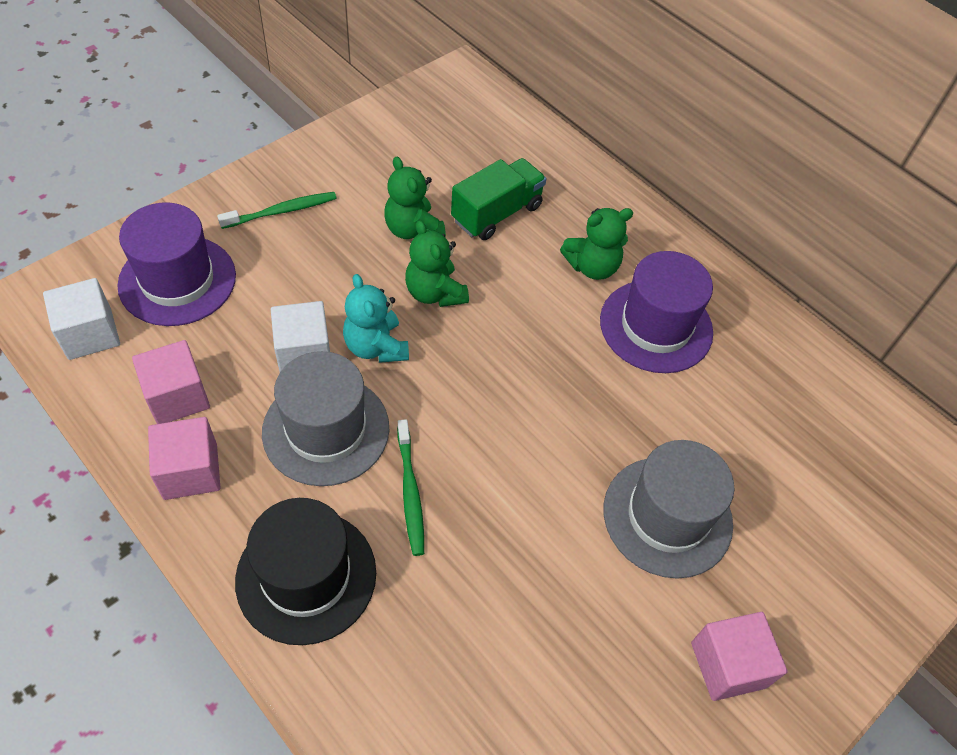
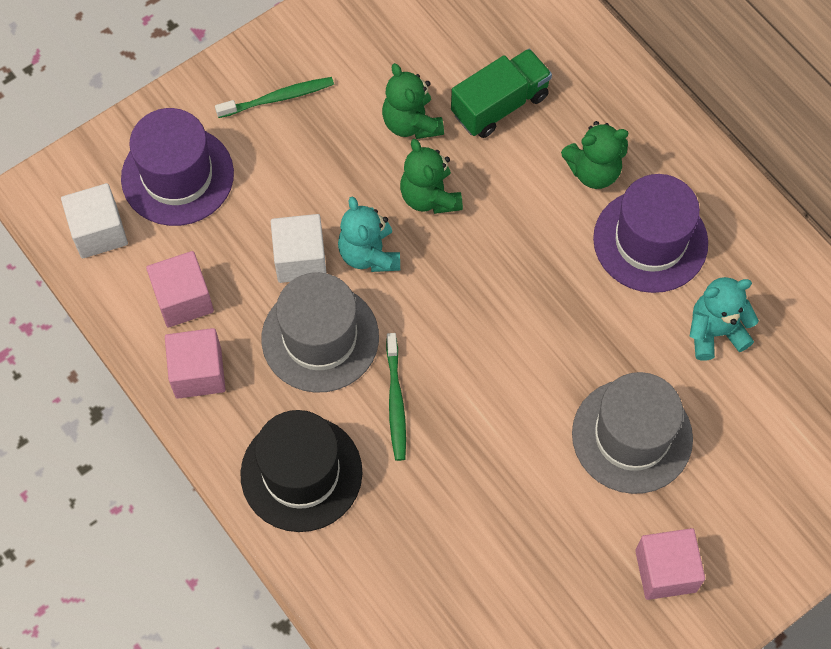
camera: 10 degrees right, 10 degrees up
none -> turquoise teddy bear [690,277,759,361]

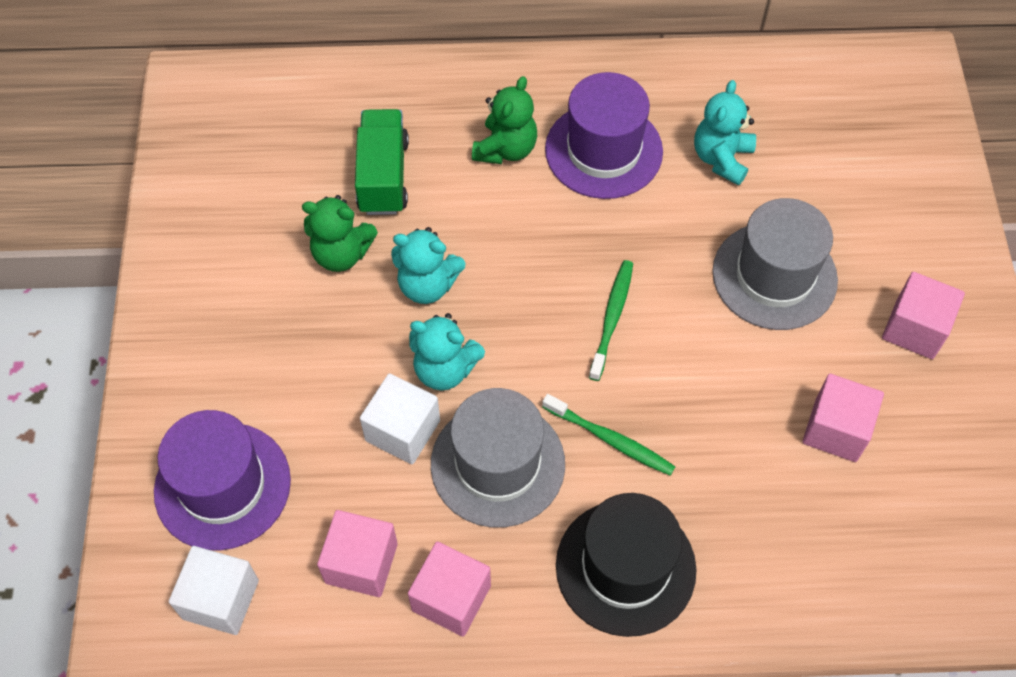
camera: 55 degrees left, 5 degrees down
green toothbrush [215,77,334,118] -> green toothbrush moved to [589,260,633,381]
green teddy bear [400,139,463,214] -> turquoise teddy bear [391,227,466,304]
none -> pink cube [803,374,884,462]

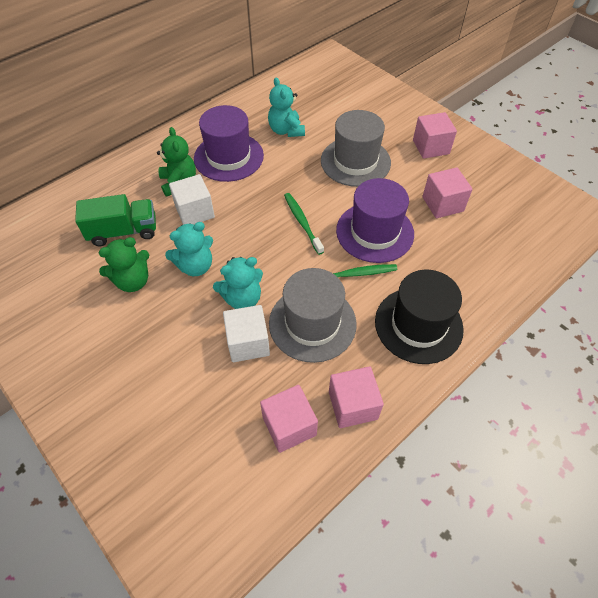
camera: 40 degrees left, 5 degrees down
purple hat [154,410,291,550] -> purple hat moved to [336,178,414,263]
white cube [169,546,259,635] -> white cube moved to [169,174,215,225]
green truck [355,109,409,215] -> green truck turned 120 degrees clockwise [75,194,156,246]

